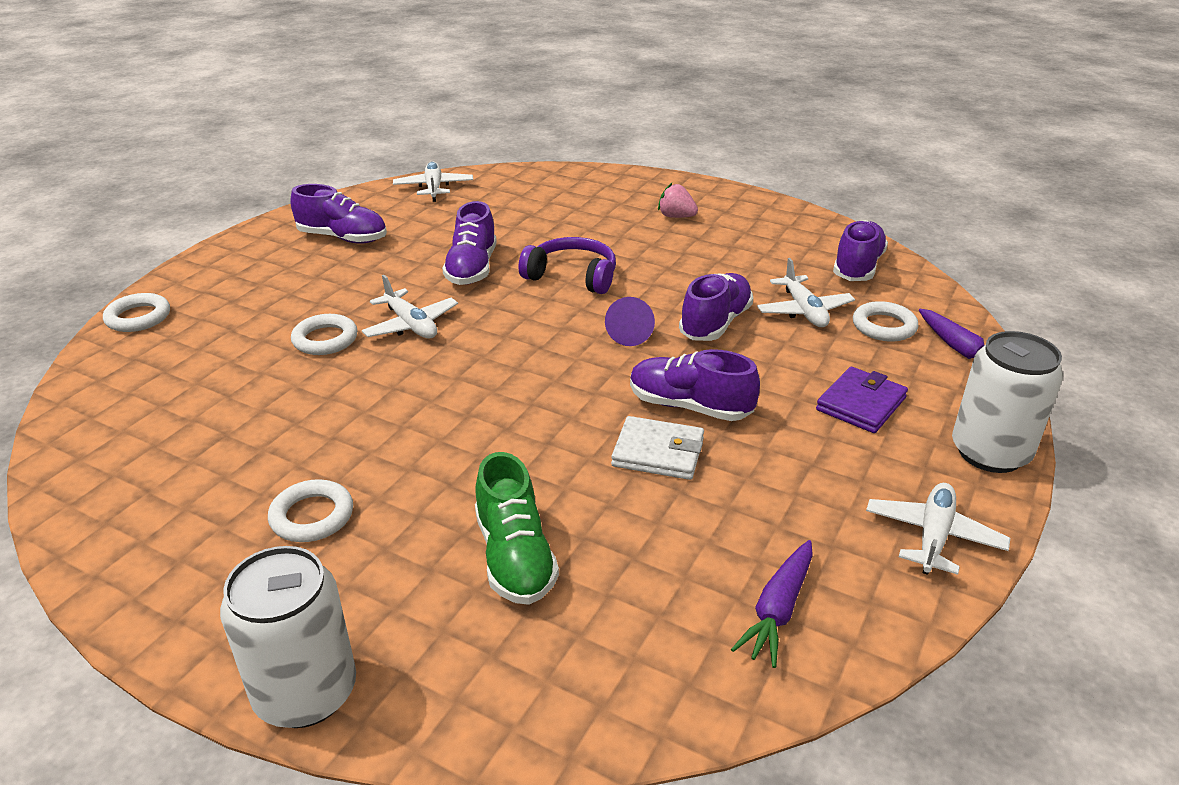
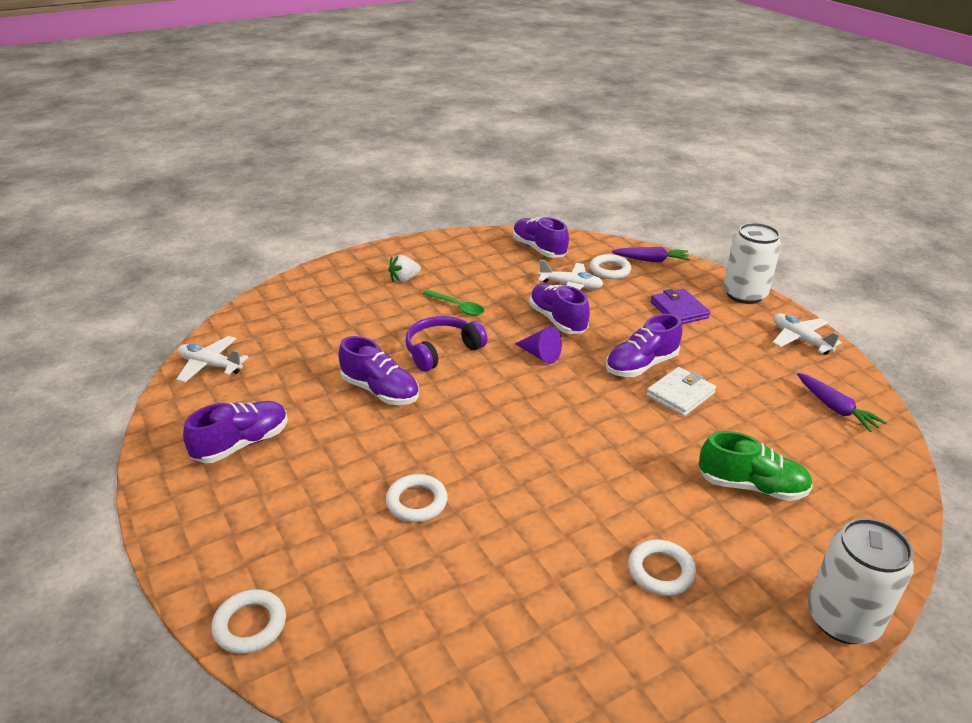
camera: 60 degrees left, 0 degrees up
white plane [362,275,458,339] -> none
pink strawberry [658,183,698,218] -> white strawberry [388,255,421,283]
none -> green spoon [422,290,484,316]

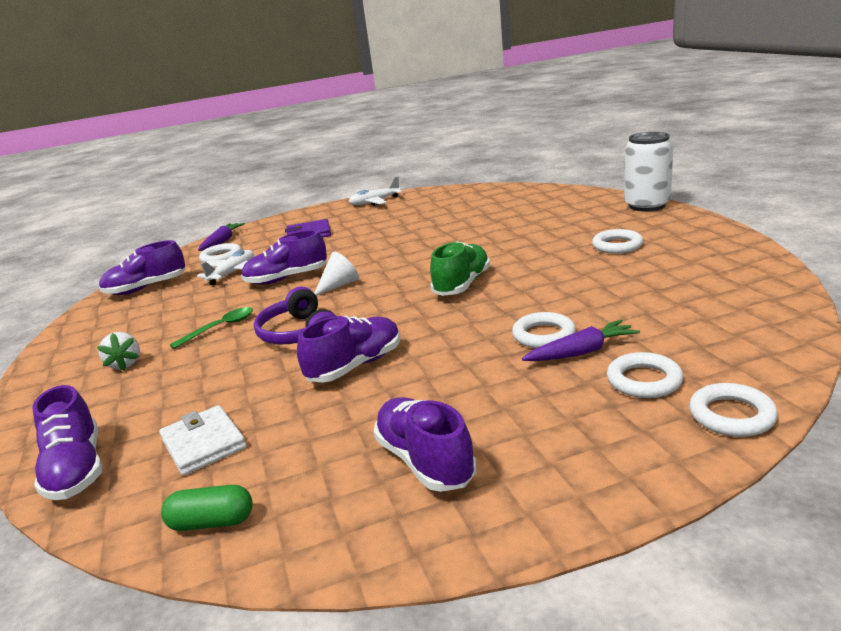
camera: 75 degrees left, 10 degrees down
white plane [176,336,249,383] -> green capsule [161,485,253,531]
purple cone [515,326,562,364] -> white cone [314,252,359,296]
purple shoe [606,314,683,377] -> purple shoe moved to [32,385,102,500]
white wallet [646,367,716,416] -> white wallet moved to [159,405,247,476]
green shoe [699,431,813,501] -> green shoe moved to [430,241,490,296]
white can [723,223,781,304] -> none
purple carrot [797,373,887,432] -> purple carrot moved to [522,320,640,361]
none -> white ring [607,352,683,398]

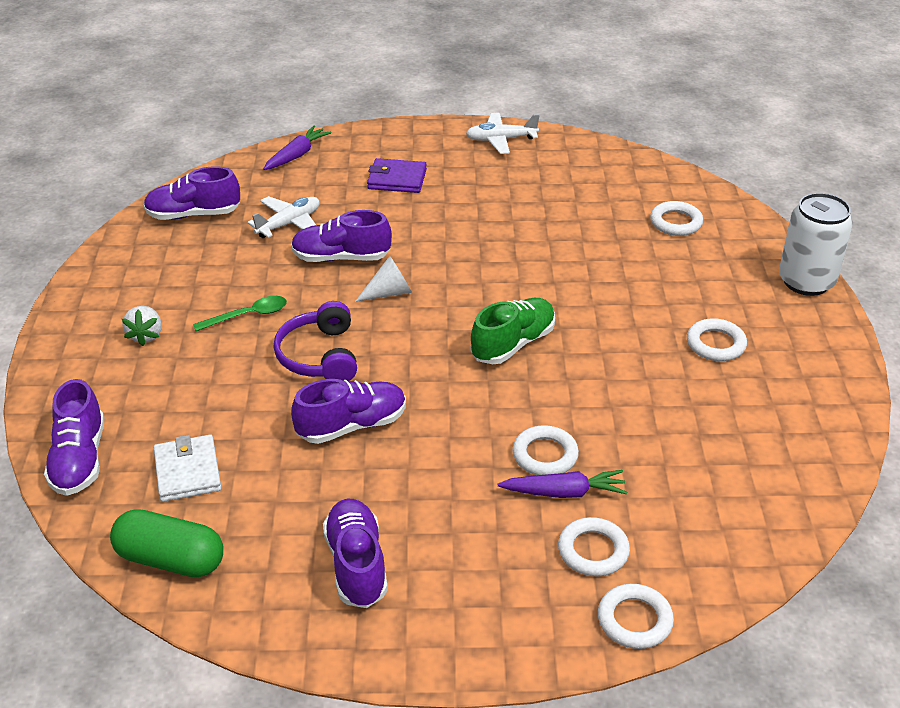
camera: 15 degrees right, 15 degrees up
green capsule [161,485,253,531] -> green capsule [110,509,223,577], size x1.57
white ring [199,243,242,263] -> white ring moved to [650,201,703,236]

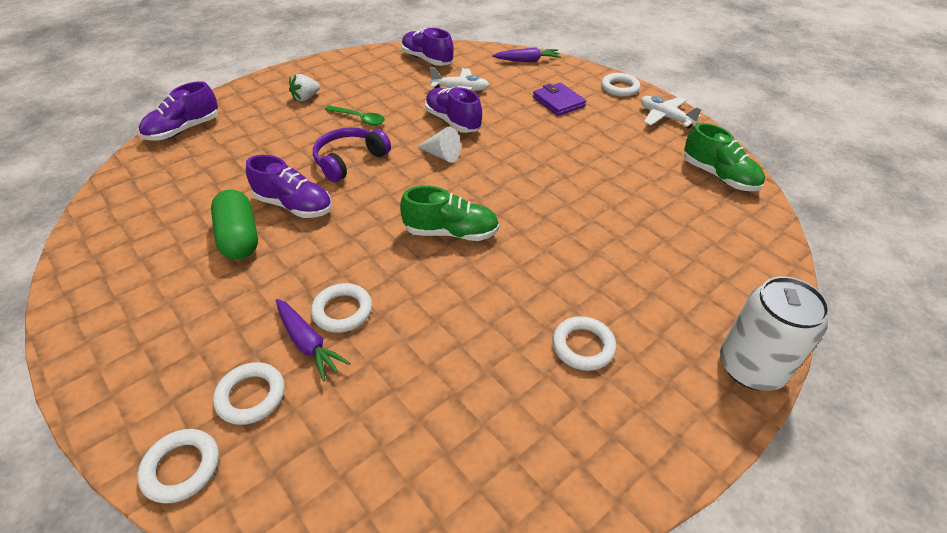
camera: 50 degrees right, 5 degrees up
green capsule [110,509,223,577] -> green capsule moved to [211,190,258,260]
white wallet [154,435,221,502] -> none
purple shoe [323,499,388,608] -> none
white ring [650,201,703,236] -> white ring moved to [601,73,640,97]
none -> green shoe [684,123,765,191]

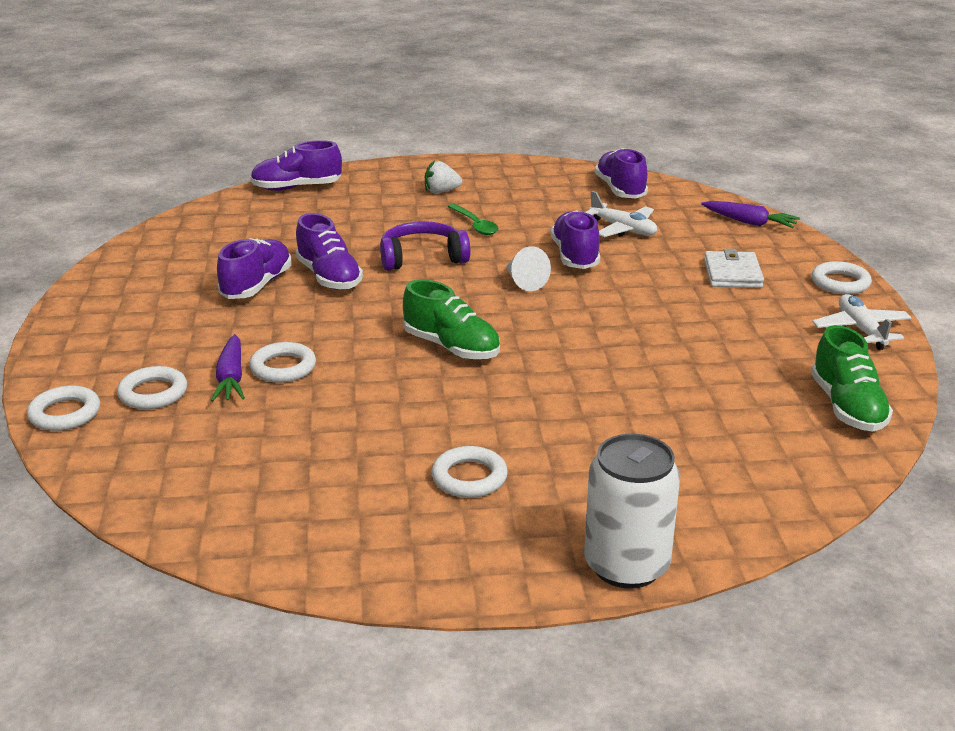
camera: 35 degrees right, 15 degrees down
green capsule [211,190,258,260] -> purple shoe [217,238,292,299]
purple wallet [533,82,586,116] -> white wallet [704,249,764,288]

